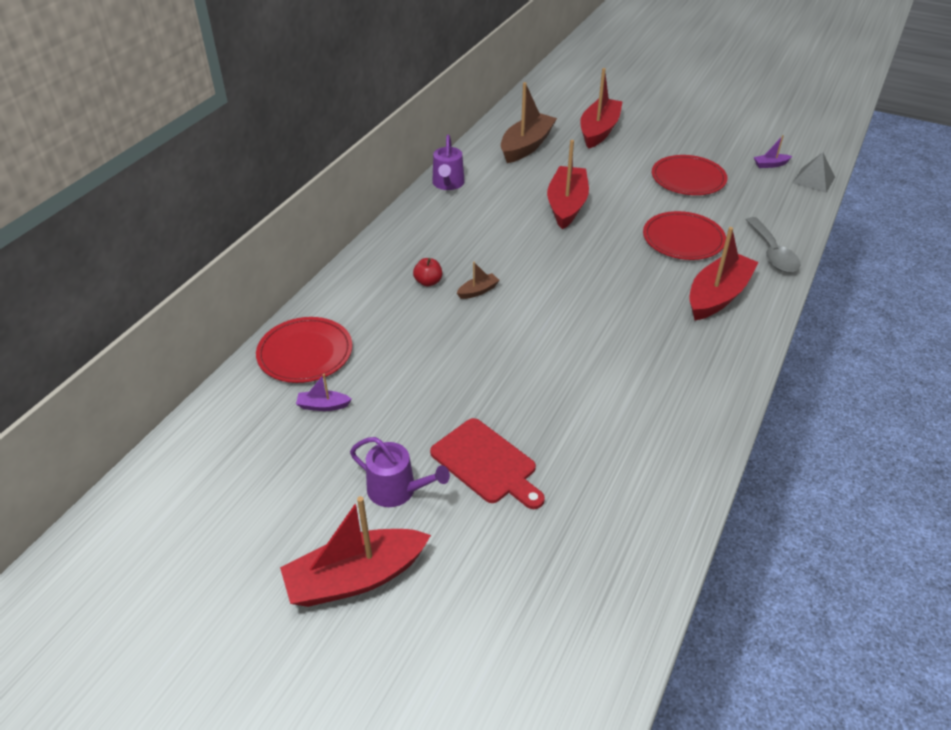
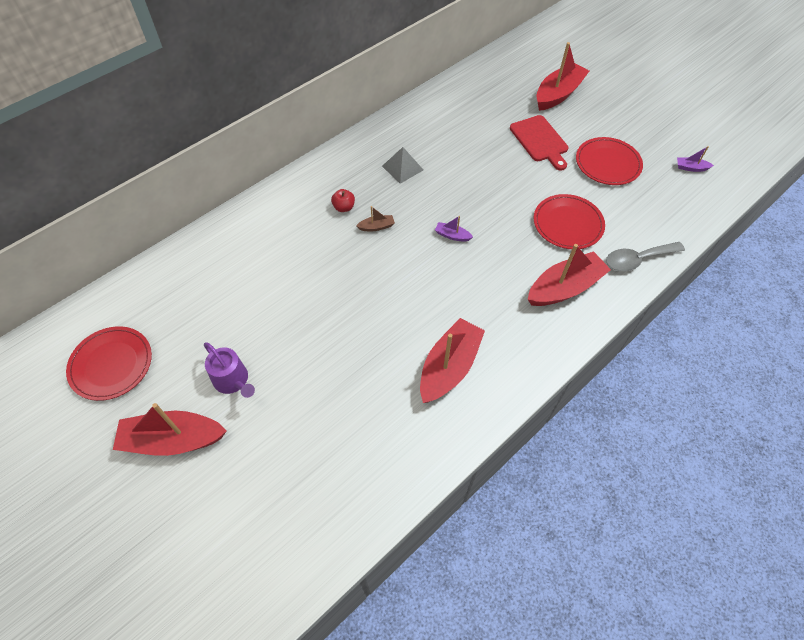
camera: 20 degrees right, 15 degrees up
red plate [256,317,353,383] -> red plate moved to [66,326,152,401]
purple boat [296,374,352,411] -> purple boat moved to [435,216,473,241]
red cutting board [430,418,545,509] -> red cutting board moved to [510,115,568,171]
purple watering can [432,135,465,190] -> none
brown boat [501,82,557,163] -> none
red boat [547,140,589,230] -> red boat moved to [420,318,485,403]
grey spoon [746,217,800,272] -> grey spoon turned 60 degrees clockwise [606,242,685,271]
grey pyramid [793,152,835,193] -> grey pyramid moved to [382,147,423,184]

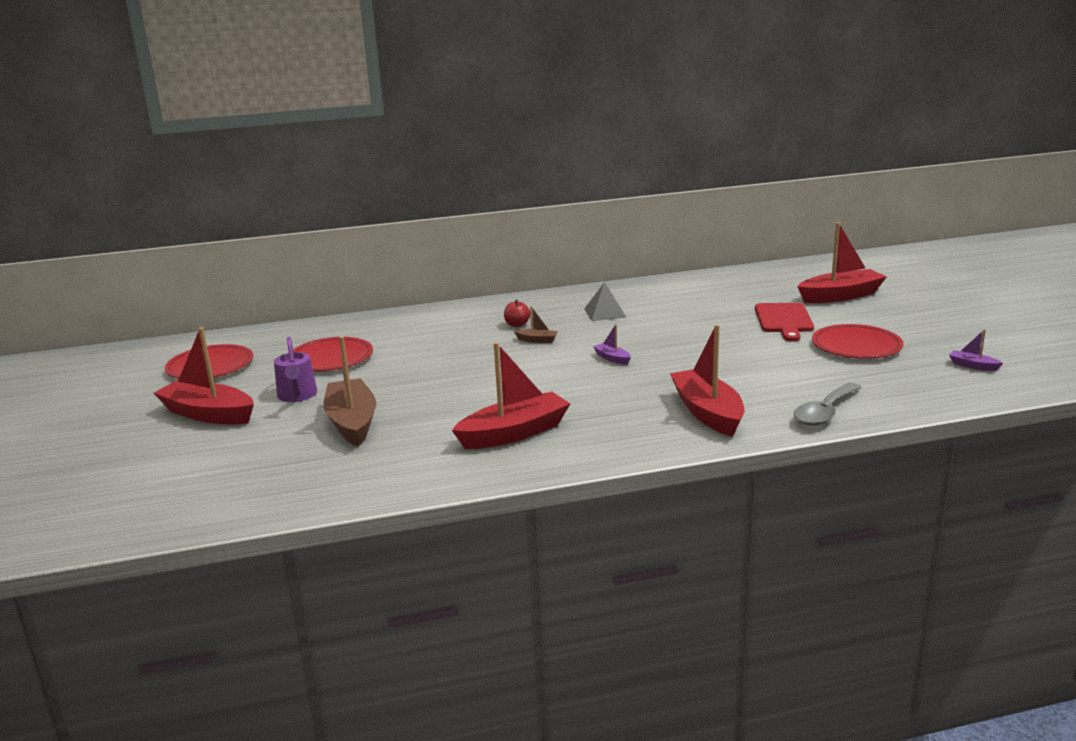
camera: 30 degrees right, 35 degrees down
red boat [528,244,611,306] -> red boat turned 105 degrees counterclockwise [670,324,744,437]
red plate [534,194,605,249] -> red plate moved to [293,337,373,371]
grey spoon [606,242,685,271] -> grey spoon turned 60 degrees counterclockwise [794,383,862,426]
none -> brown boat [324,336,376,447]

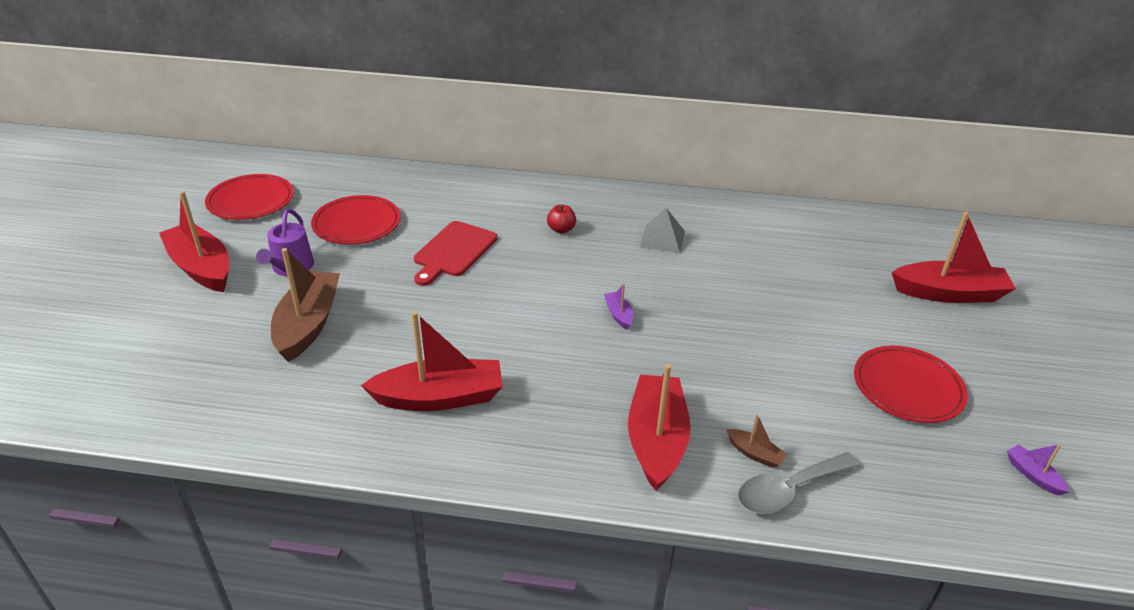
camera: 20 degrees right, 15 degrees up
brown boat [514,306,558,343] -> brown boat moved to [727,414,787,468]
red cutting board [755,303,814,342] -> red cutting board moved to [414,221,497,286]

